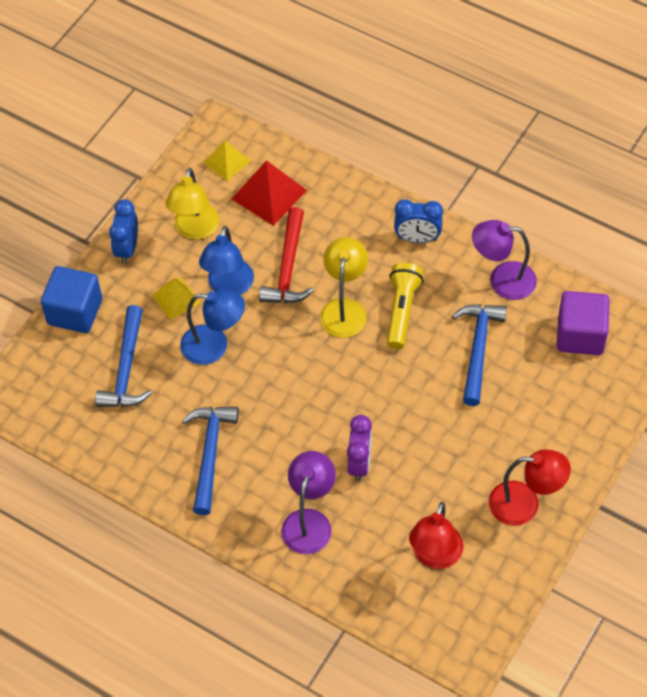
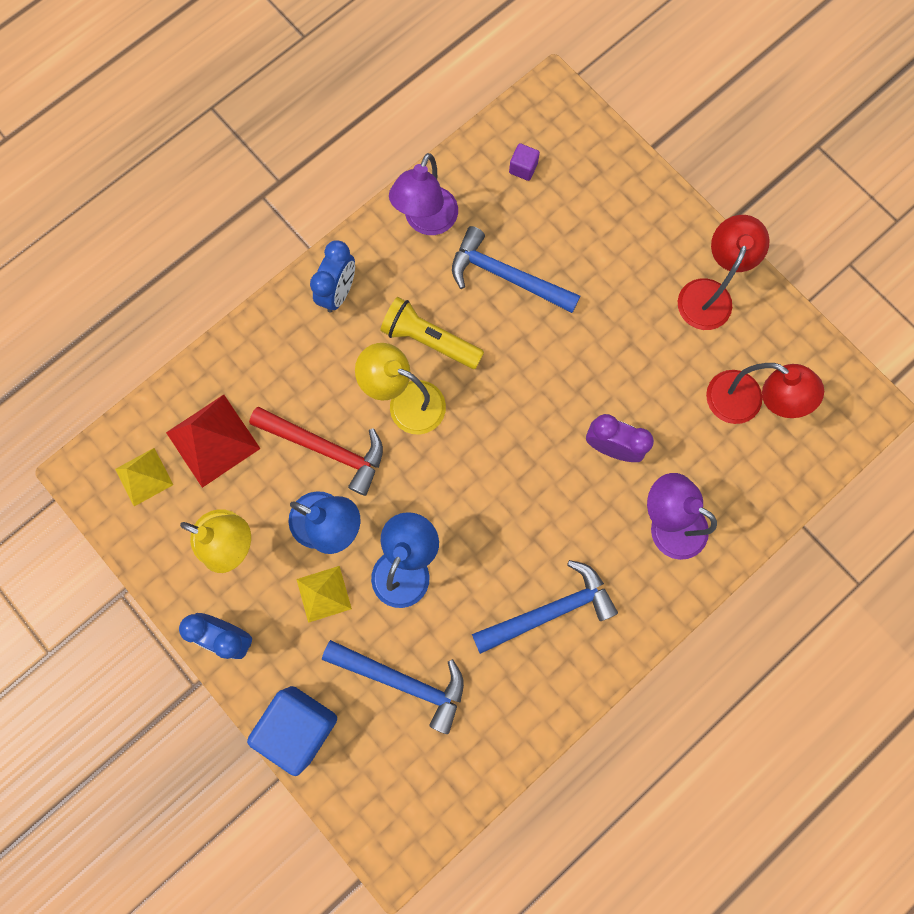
camera: 75 degrees left, 20 degrees up
blue hammer [182,407,239,515] -> blue hammer turned 135 degrees clockwise [472,560,618,654]
purple cube [557,291,610,355] -> purple cube [509,143,540,181], size x0.44

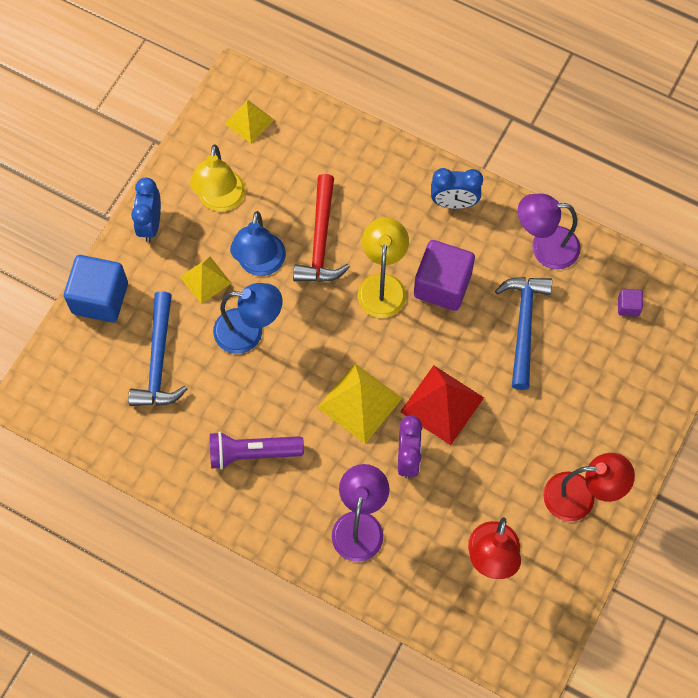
camera: 70 degrees right, 10 degrees down
red pyramid [166,395,261,488] -> red pyramid moved to [400,365,484,445]
yellow flashlight [380,297,484,369] -> purple cube [414,240,475,311]
blue hammer [472,560,618,654] -> purple flashlight [210,432,304,470]
none -> yellow pyramid [317,363,402,444]

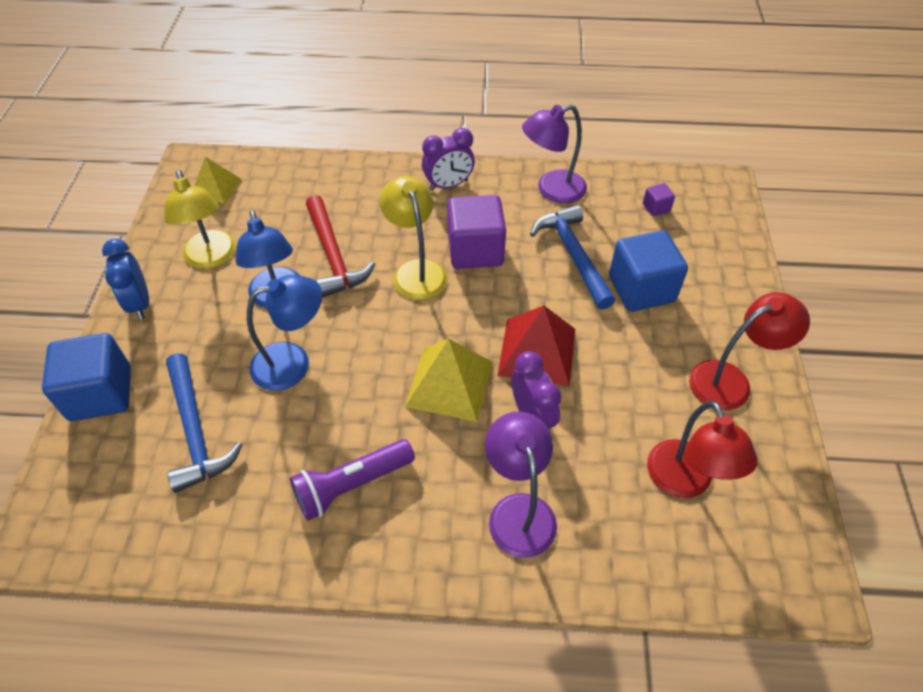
camera: 25 degrees left, 15 degrees down
yellow pyramid [180,257,231,304] -> none
blue clock [431,168,483,209] -> purple clock [422,128,475,191]
none -> blue cube [609,230,688,312]

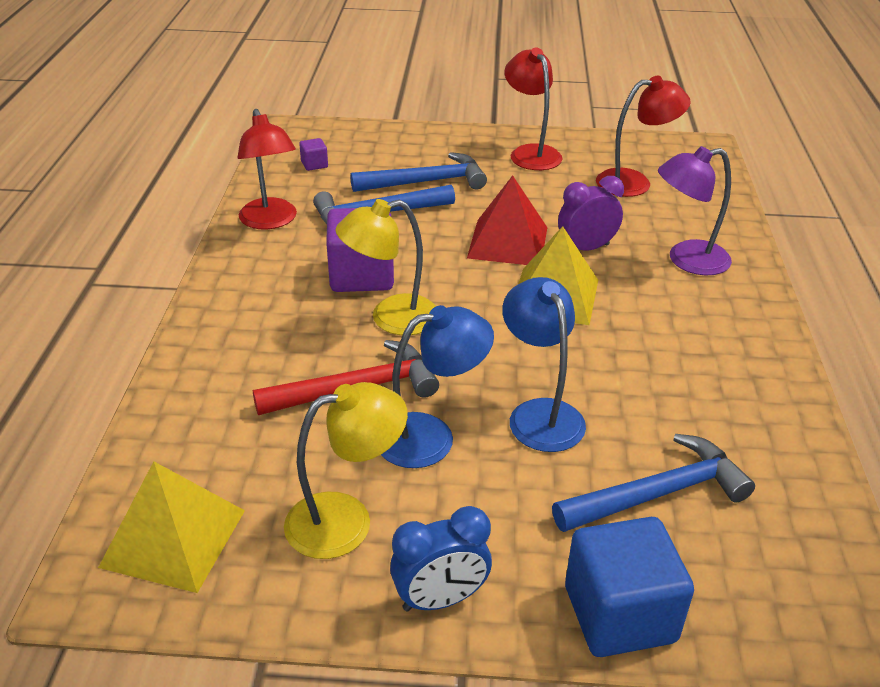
camera: 90 degrees left, 15 degrees down
yellow pyramid [195,157,241,204] -> yellow pyramid [98,461,245,593], size x1.58
purple flashlight [290,439,415,521] -> none
purple clock [422,128,475,191] -> none
purple lamp [522,104,587,203] -> red lamp [237,109,297,229]
blue cube [609,230,688,312] -> blue hammer [350,152,487,192]

